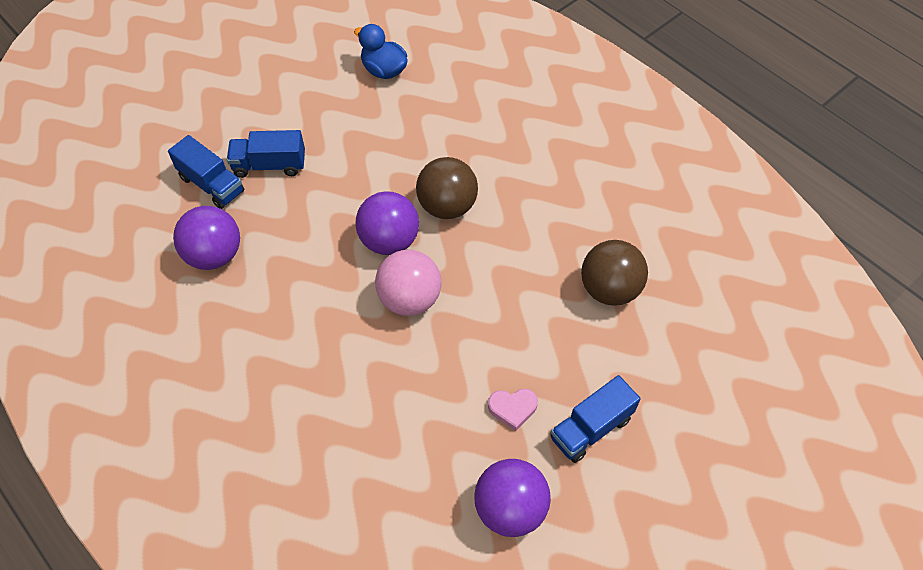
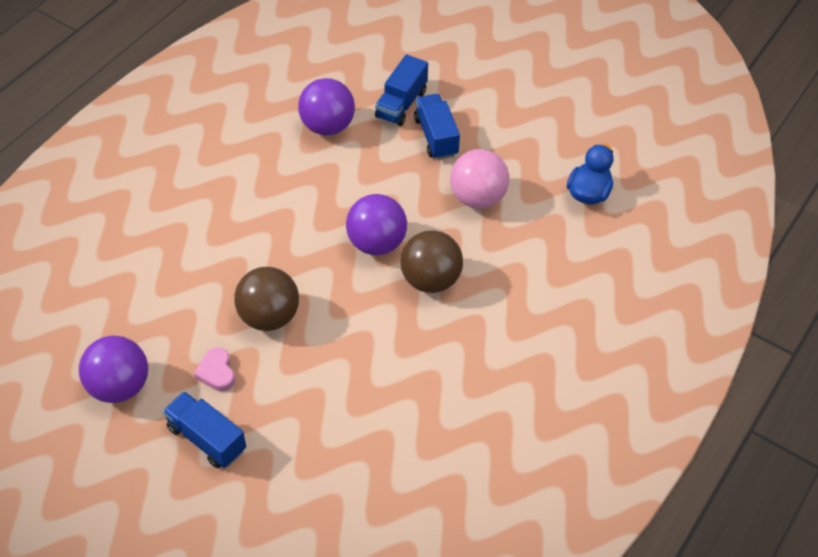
camera: 75 degrees right, 5 degrees down
pink ball [375,250,441,316] -> pink ball moved to [450,149,509,209]
brown ball [581,240,648,306] -> brown ball moved to [234,267,299,331]

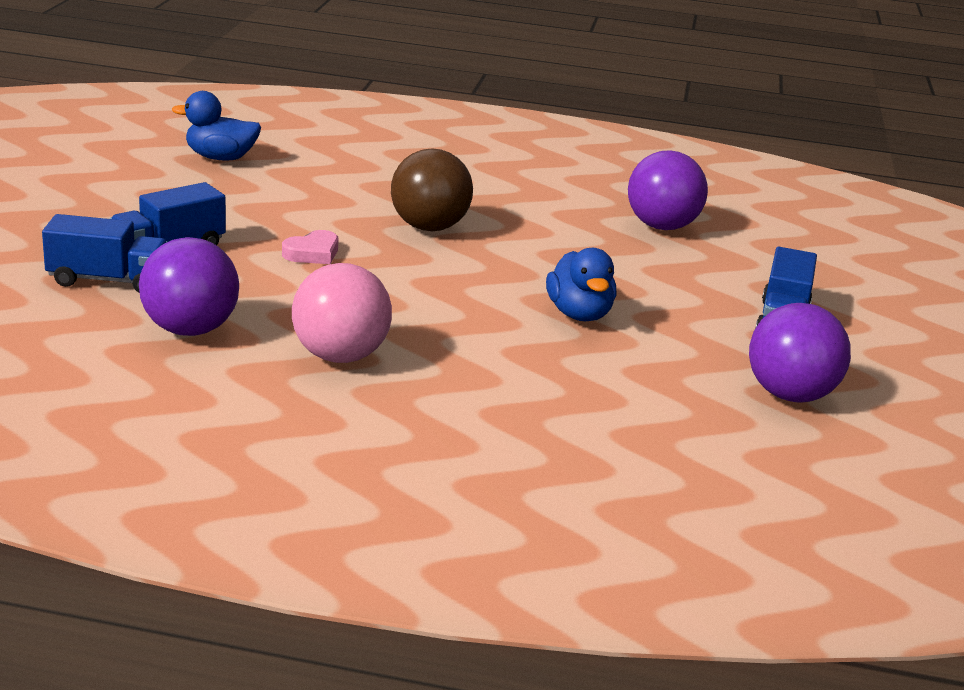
camera: 115 degrees left, 25 degrees down
pink heart [194,347,235,391] -> pink heart moved to [282,230,338,264]
brown ball [234,267,299,331] -> blue duck [546,248,617,321]
purple ball [346,194,407,255] -> purple ball moved to [628,150,708,230]
pink ball [450,149,509,209] -> pink ball moved to [292,263,392,363]

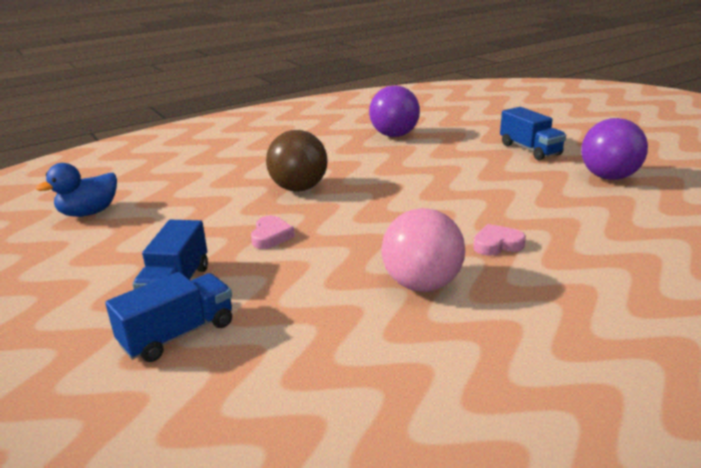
camera: 40 degrees left, 0 degrees up
purple ball [139,237,239,336] -> none
blue duck [546,248,617,321] -> none
none -> pink heart [473,224,526,256]

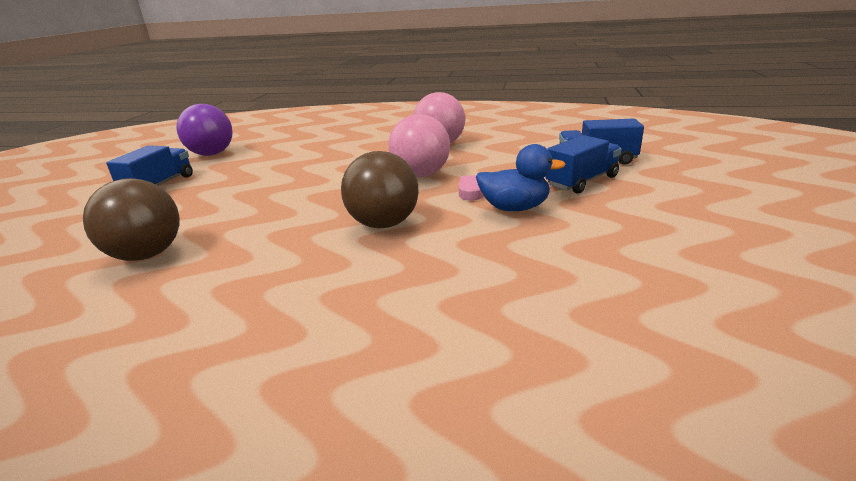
camera: 135 degrees left, 0 degrees up
blue duck [36,163,117,217] -> blue duck moved to [476,144,566,211]
purple ball [369,85,420,137] -> brown ball [83,178,180,261]
pink heart [473,224,526,256] -> none
none -> pink ball [388,114,450,177]

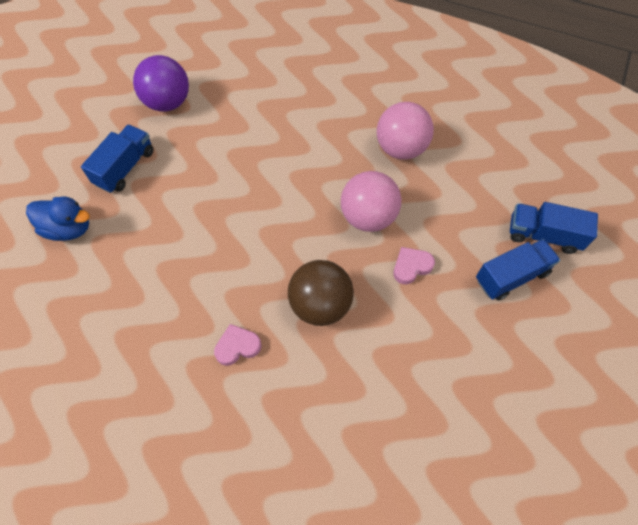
camera: 10 degrees right, 35 degrees up
brown ball [83,178,180,261] -> none
blue duck [476,144,566,211] -> blue duck moved to [26,196,90,241]
none -> pink heart [214,324,262,366]

